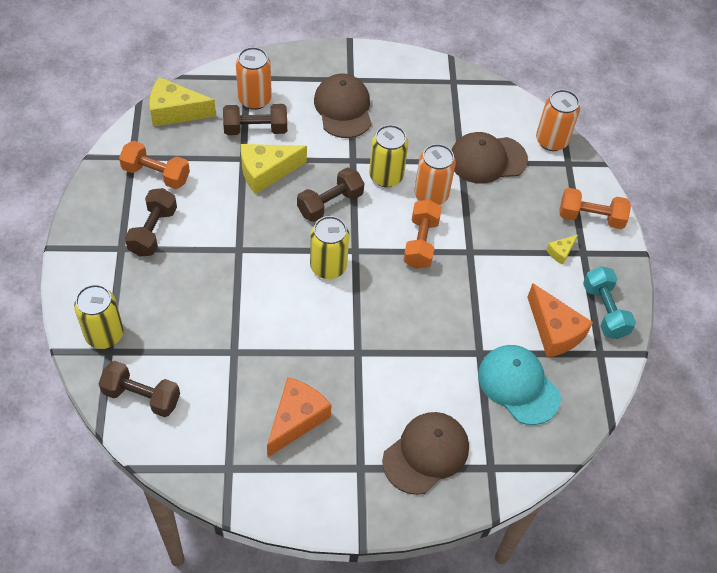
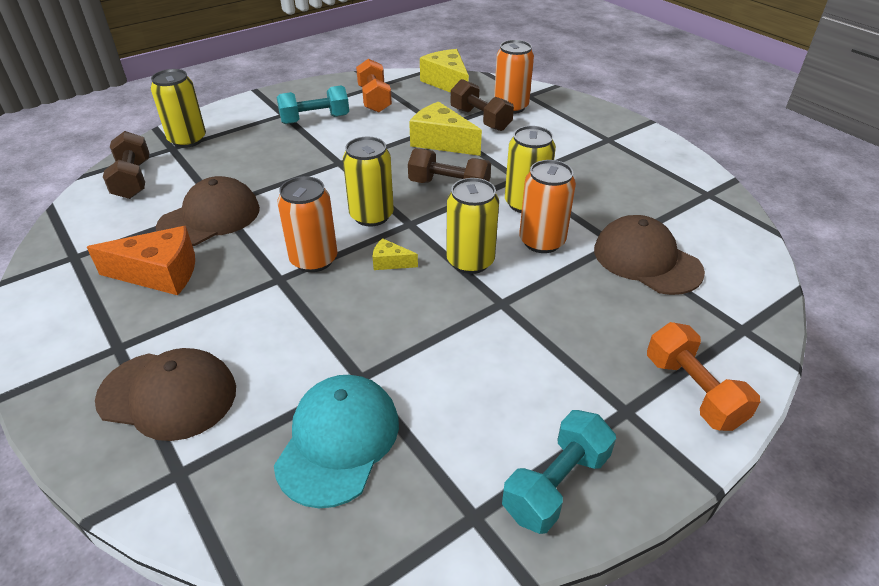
camera: 60 degrees right, 15 degrees down
brown dumbbell [125,188,177,256] -> turquoise dumbbell [277,85,349,124]
brown cap [314,74,371,138] -> brown cap moved to [156,176,260,246]
orange dumbbell [403,199,442,269] -> yellow can [446,178,499,274]
orange cheese [527,283,593,358] -> none
orange can [536,90,580,151] -> orange can moved to [277,176,338,272]
yellow cheese [547,235,578,265] -> yellow cheese moved to [373,238,418,270]

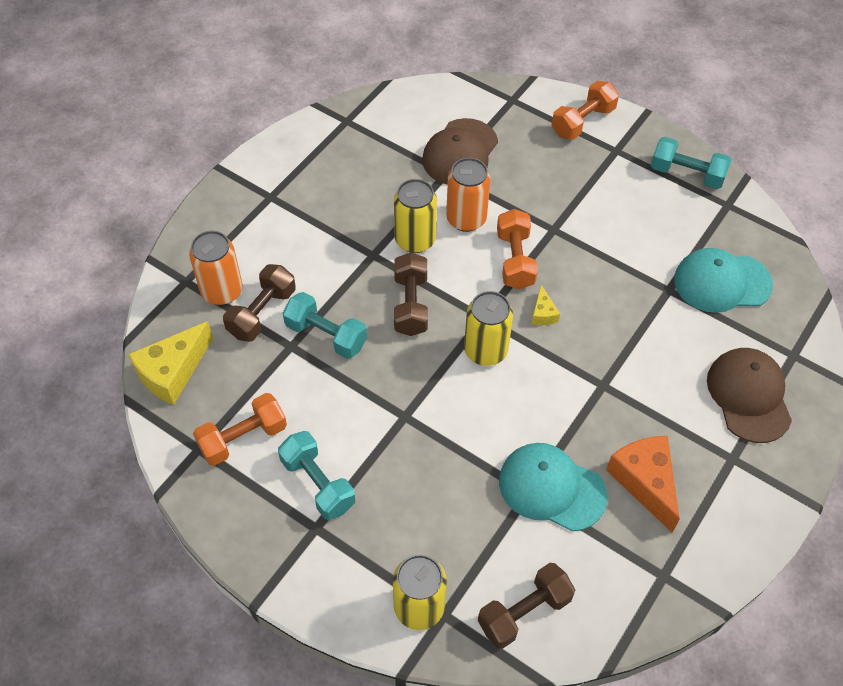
camera: 110 degrees left, 15 degrees up
brown cap [156,176,260,246] -> turquoise cap [499,443,608,532]
orange can [277,176,338,272] -> none
yellow cheese [409,101,482,156] -> turquoise dumbbell [283,292,367,359]
yellow can [446,178,499,274] -> orange dumbbell [497,209,538,290]

